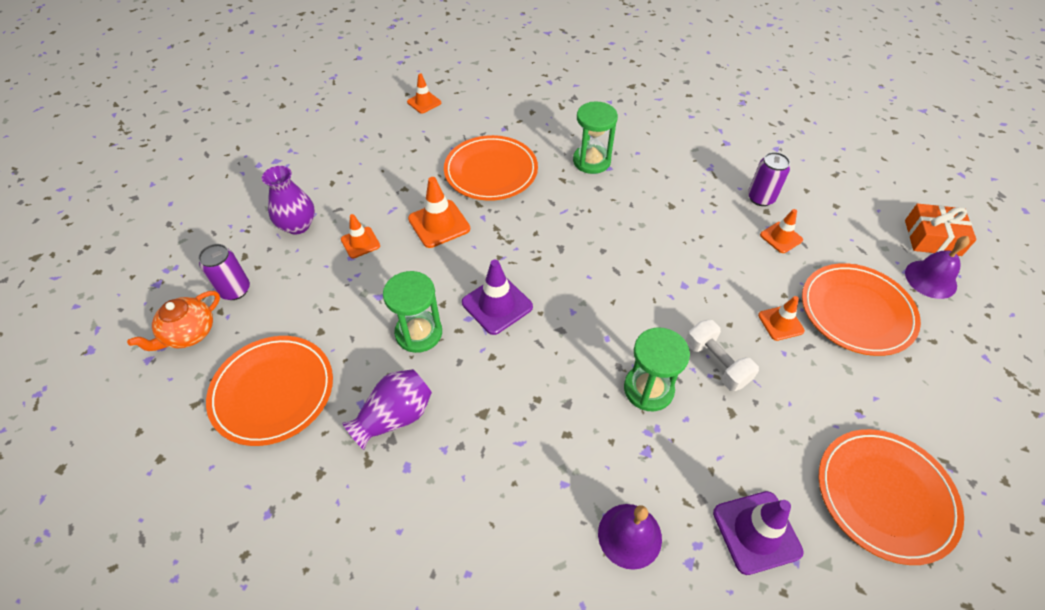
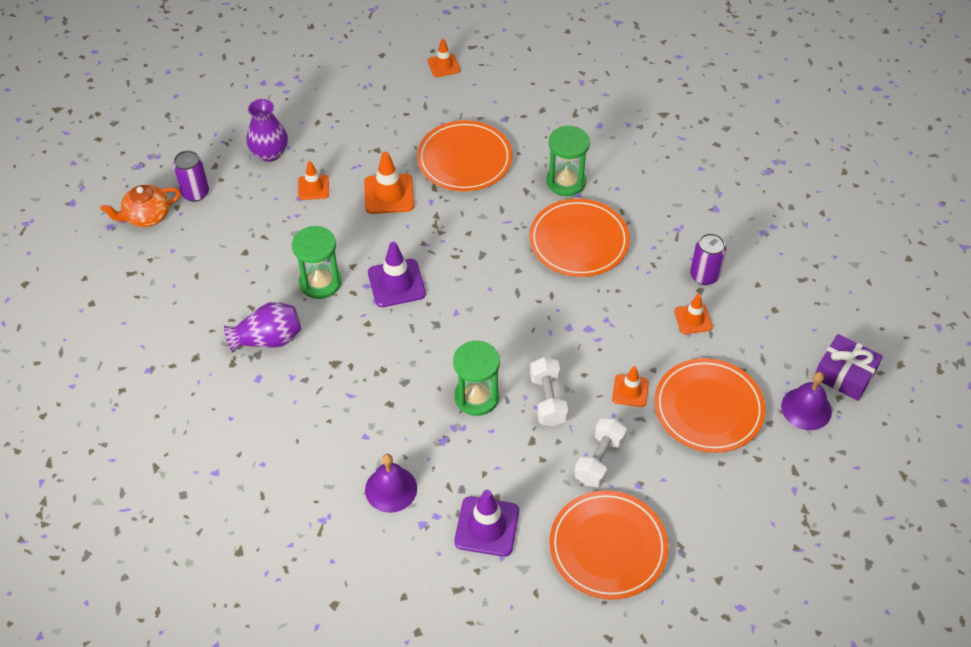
camera: 25 degrees right, 0 degrees up
orange plate [206,336,333,446] -> orange plate moved to [529,199,630,277]
orange gift [905,204,977,256] -> purple gift [816,334,883,401]
none -> white dumbbell [574,418,627,487]

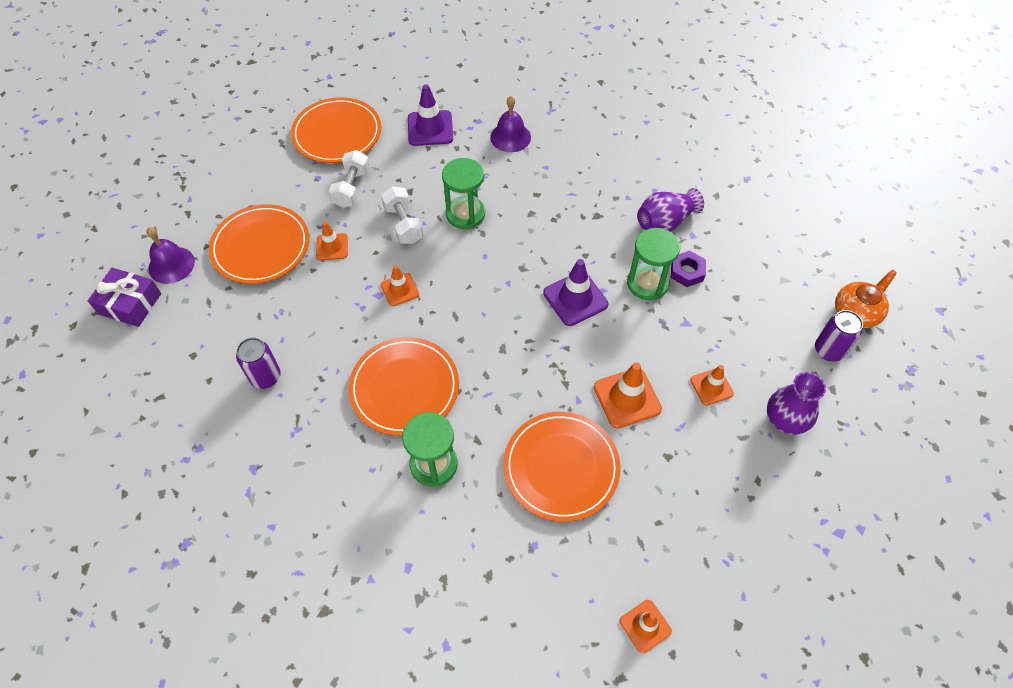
camera: 165 degrees right, 5 degrees up
orange traffic cone [674,294,713,334] -> orange traffic cone moved to [381,265,419,306]
none -> purple nut [671,250,706,287]

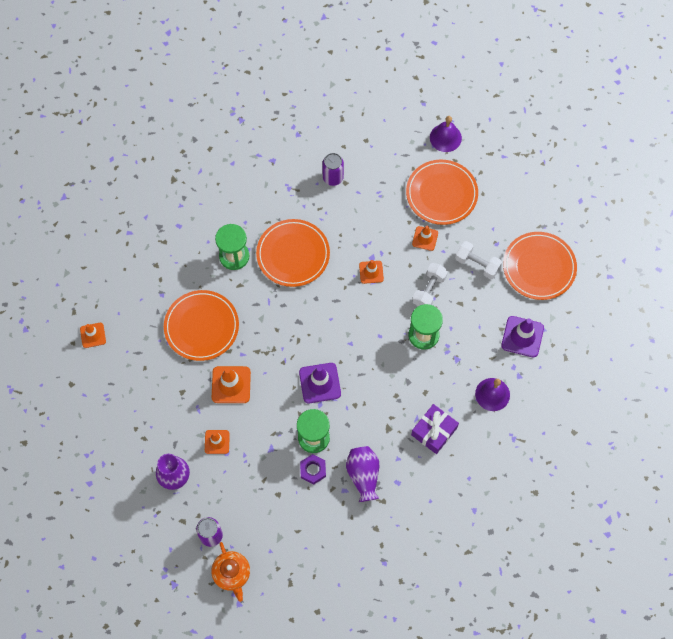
camera: 110 degrees right, 10 degrees up
purple gift [88,268,161,327] -> purple gift moved to [411,404,459,454]
white dumbbell [381,186,423,244] -> white dumbbell turned 60 degrees counterclockwise [412,263,448,306]

